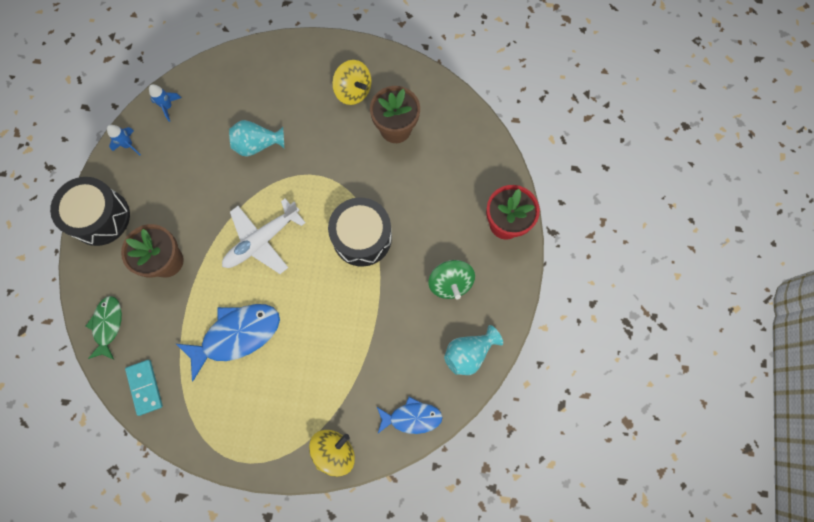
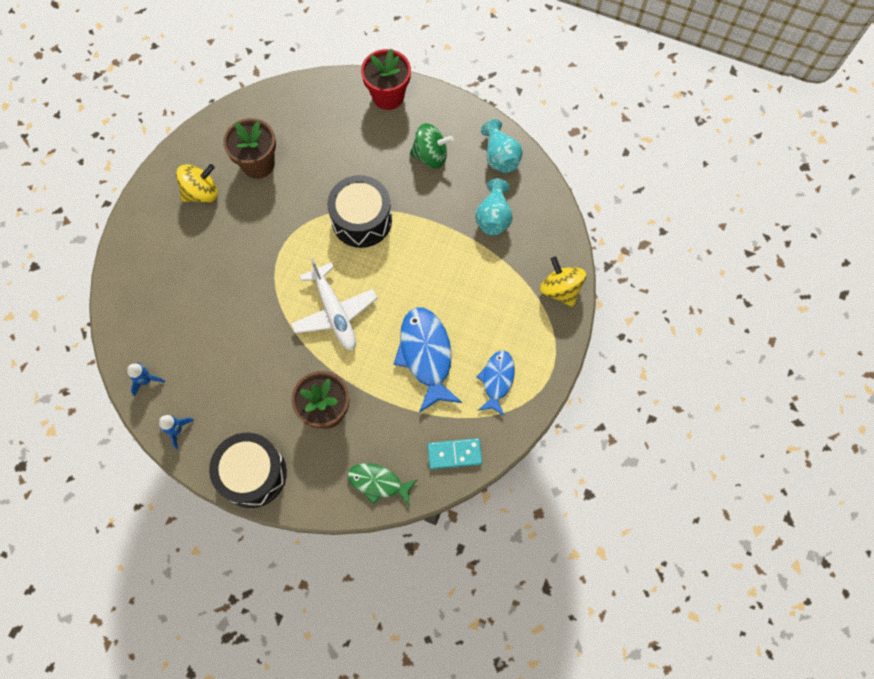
camera: 75 degrees left, 5 degrees down
turquoise vase [229,120,284,157] -> turquoise vase moved to [475,179,513,235]
blue fish [377,397,443,434] -> blue fish moved to [477,350,515,416]

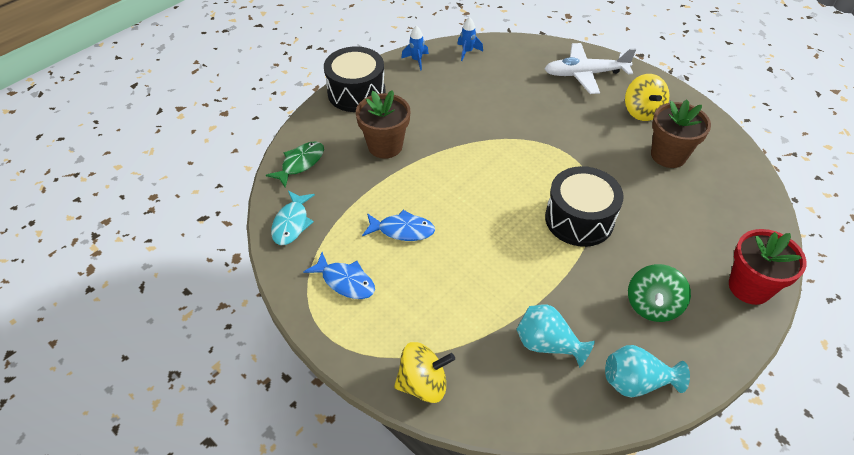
camera: 110 degrees right, 20 degrees down
white plane [291,258,377,351] -> white plane moved to [544,43,636,94]
blue fish [394,307,462,413] -> blue fish [362,210,435,241], size x0.61
turquoise domino [427,438,482,470] -> turquoise fish [271,191,315,245]

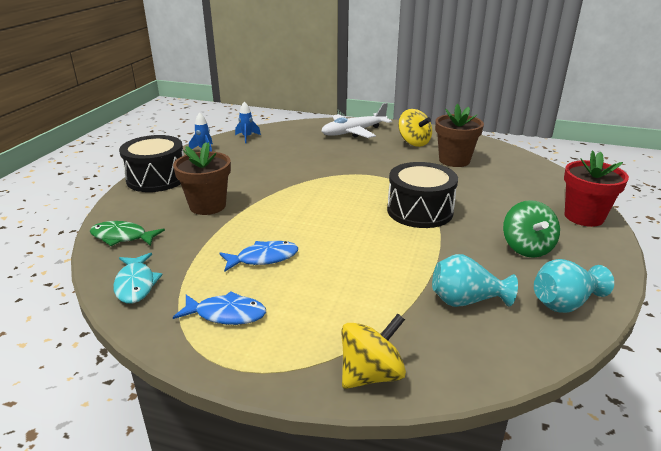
camera: 25 degrees left, 20 degrees down
green fish [266,142,324,188] -> green fish turned 90 degrees counterclockwise [90,221,165,246]

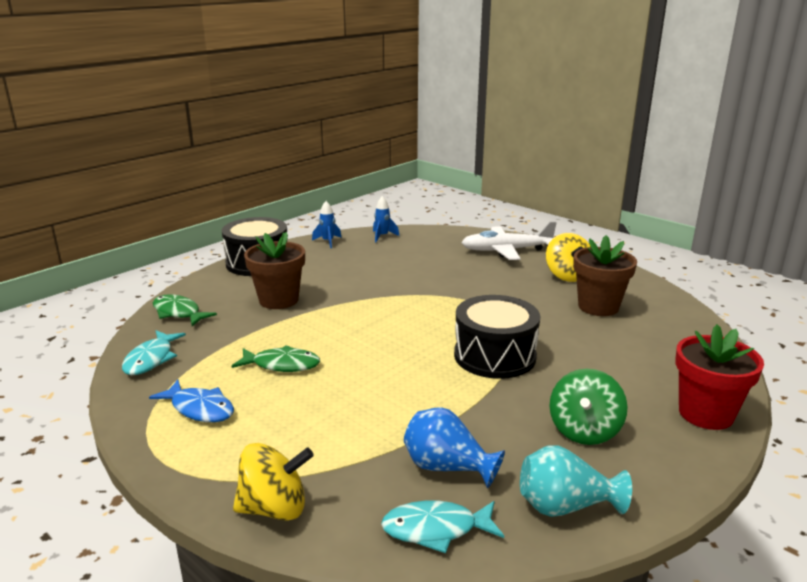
camera: 25 degrees right, 5 degrees down
blue fish [220,241,298,272] -> green fish [231,345,320,372]
turquoise vase [432,254,518,307] -> blue vase [404,407,505,488]
none -> turquoise fish [381,501,504,553]

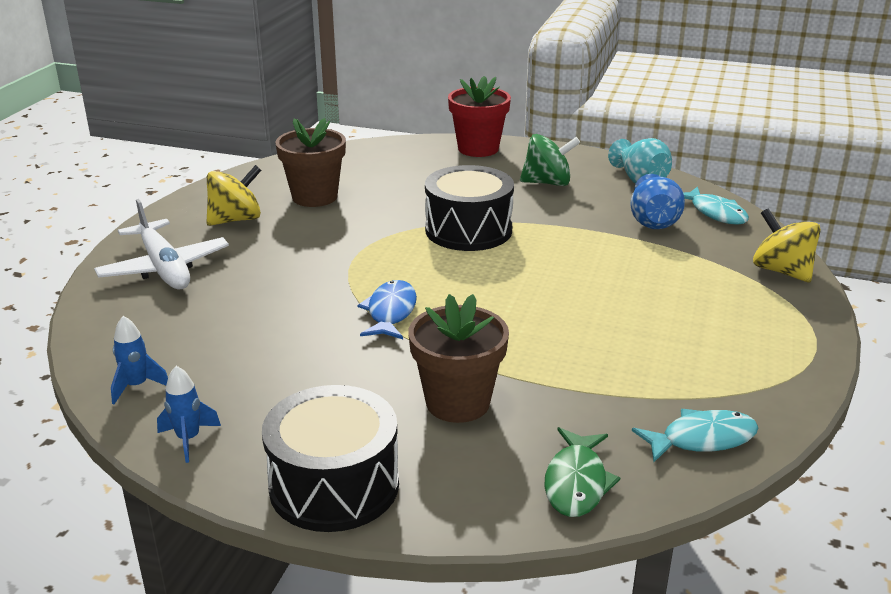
camera: 115 degrees left, 5 degrees up
blue fish [149,380,234,422] -> blue fish moved to [357,280,417,339]
green fish [231,345,320,372] -> none

